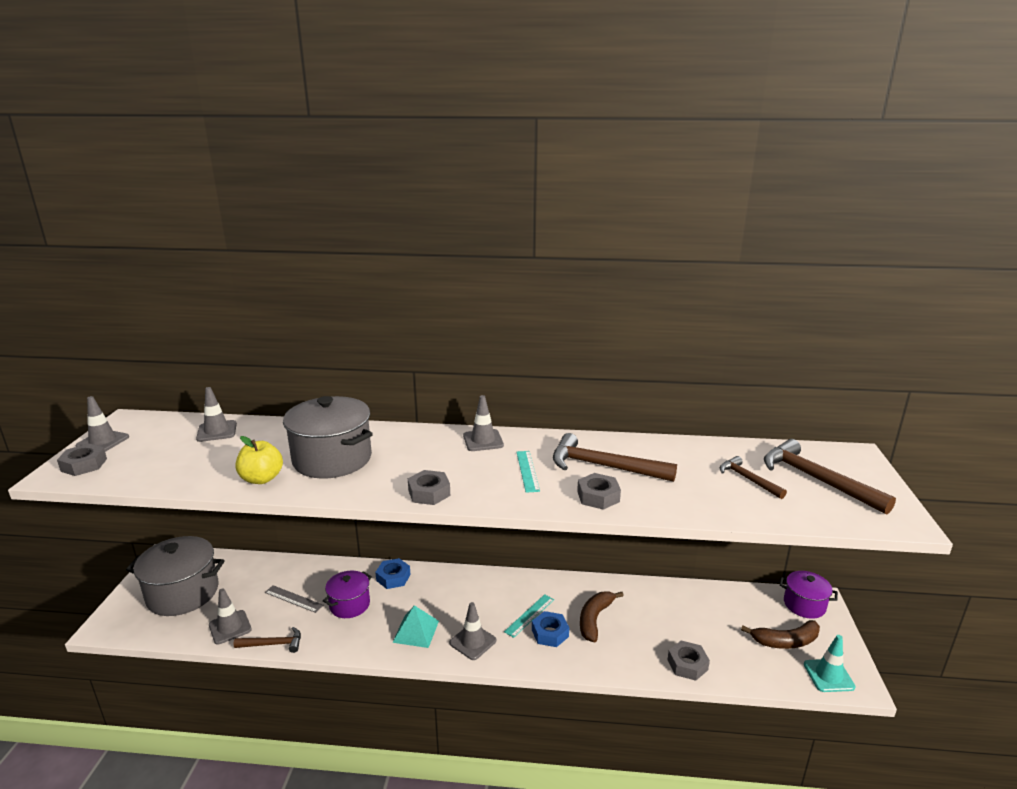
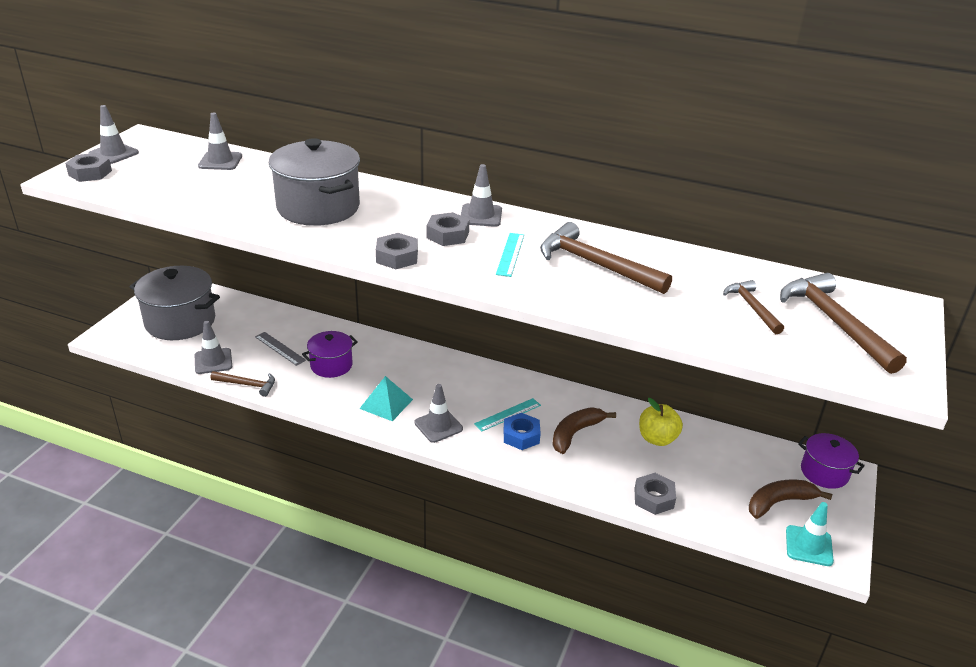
camera: 15 degrees right, 10 degrees up
yellow apple [236,436,283,484] -> yellow apple moved to [639,398,683,446]
blue nut [375,558,411,589] -> none
grey nut [577,473,621,510] -> grey nut moved to [427,212,469,246]
brown banana [741,620,820,649] -> brown banana turned 150 degrees clockwise [749,480,832,519]

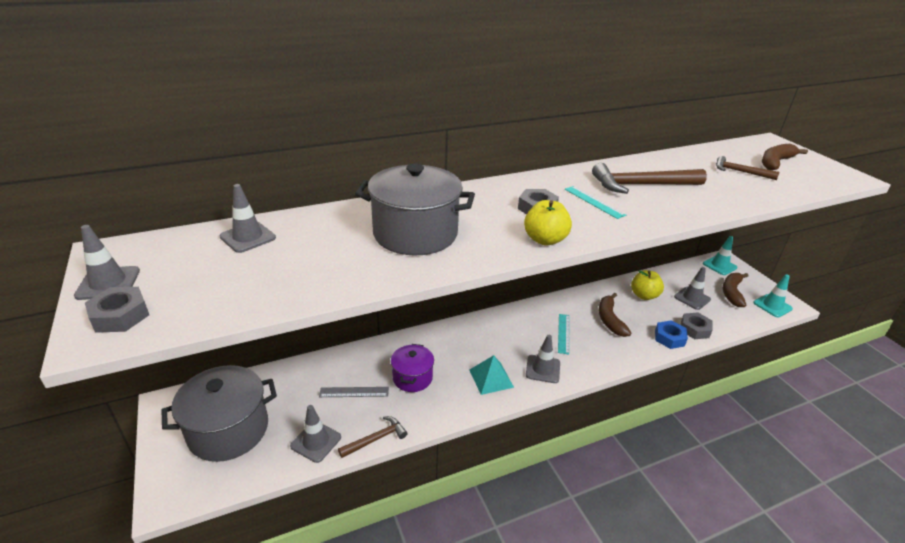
camera: 45 degrees left, 0 degrees up
grey nut [376,233,418,269] -> yellow apple [524,200,572,246]
grey traffic cone [461,164,502,227] -> grey traffic cone moved to [674,267,711,310]
blue nut [504,413,541,450] -> blue nut moved to [655,320,688,349]
brown hammer [780,273,907,374] -> brown banana [762,144,808,170]
purple pot [798,433,865,489] -> turquoise traffic cone [703,236,737,275]

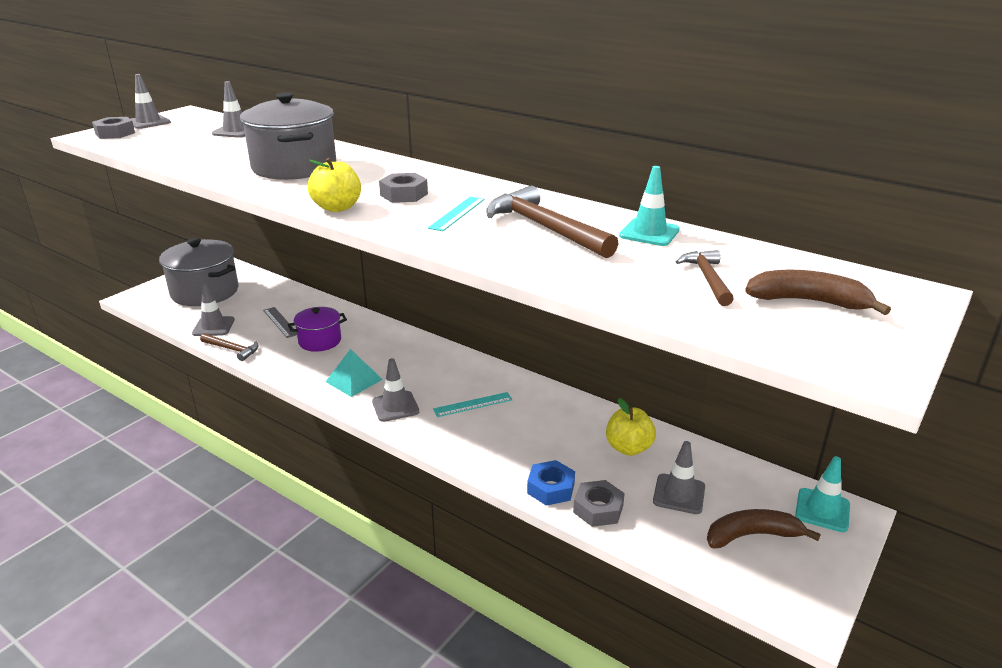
camera: 60 degrees right, 5 degrees down
brown banana [599,293,632,337] -> none
turquoise traffic cone [753,274,793,317] -> turquoise traffic cone moved to [619,166,680,246]

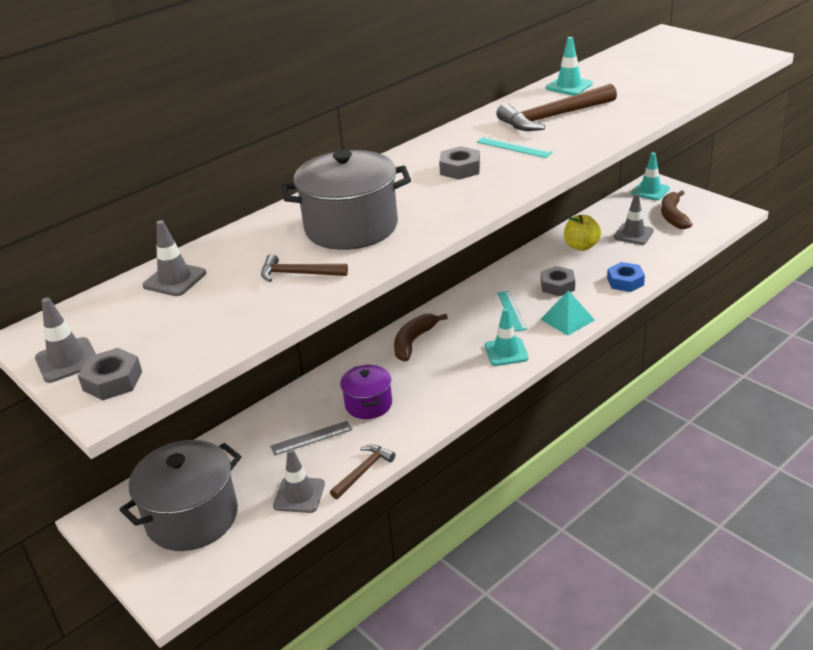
camera: 75 degrees left, 5 degrees up
yellow apple [308,158,361,212] -> none
turquoise pyramid [326,349,383,397] -> turquoise pyramid moved to [541,290,595,336]
grey traffic cone [372,358,419,422] -> turquoise traffic cone [485,308,529,366]
grey nut [573,480,625,527] -> grey nut moved to [541,266,575,296]
brown hammer [676,250,734,306] -> brown hammer moved to [261,254,348,282]
brown banana [745,270,891,315] -> brown banana moved to [394,314,448,361]

